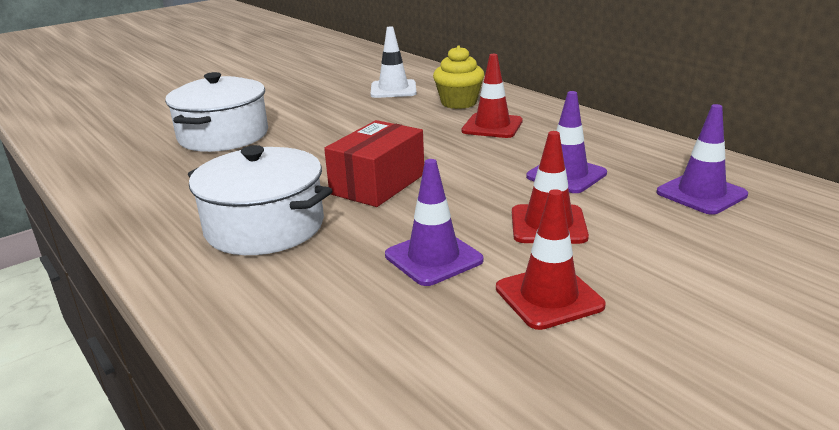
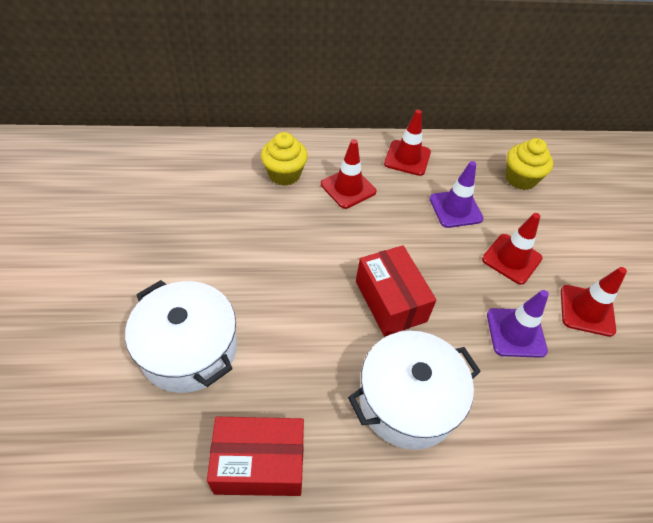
camera: 60 degrees left, 25 degrees up
white traffic cone [370,26,416,98] -> none
purple traffic cone [657,104,748,215] -> yellow cupcake [506,138,553,190]
none -> red box [207,417,304,496]
none -> red traffic cone [384,110,431,176]

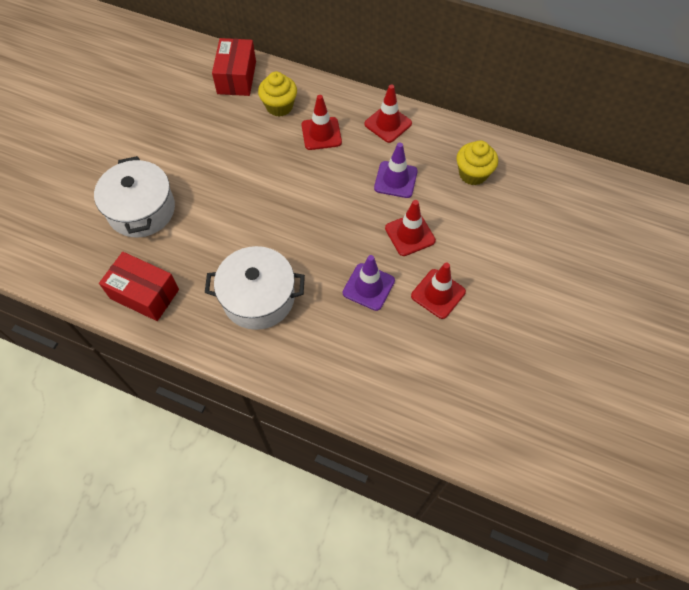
camera: 30 degrees right, 10 degrees up
red box [356,245,436,336] -> red box moved to [212,38,256,96]

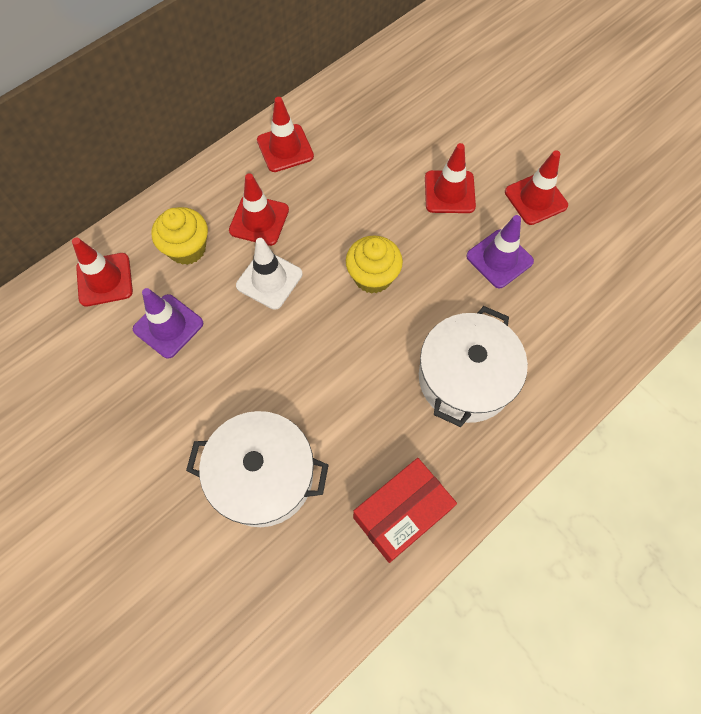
camera: 65 degrees left, 5 degrees up
red box [212,38,256,96] -> red traffic cone [72,238,133,306]
purple traffic cone [374,143,418,198] -> purple traffic cone moved to [133,288,203,359]
yellow cupcake [457,140,498,185] -> yellow cupcake moved to [346,236,403,294]
none -> white traffic cone [236,238,303,310]

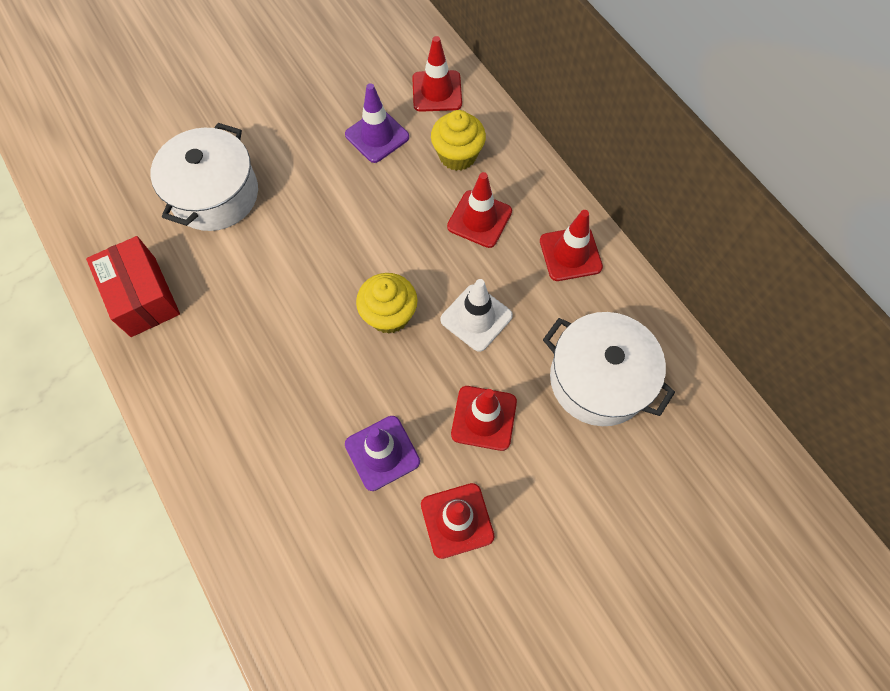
camera: 100 degrees right, 0 degrees up
white traffic cone [236,238,303,310] -> white traffic cone moved to [440,279,513,352]
white pot [419,306,528,427] -> white pot moved to [543,312,675,426]

